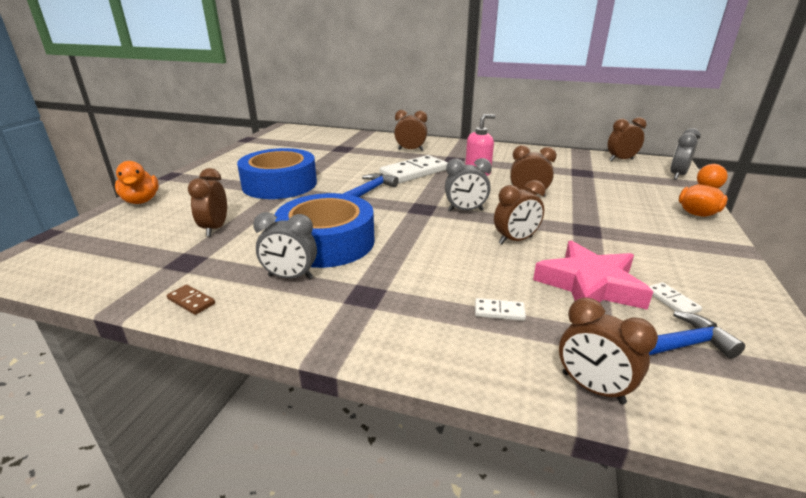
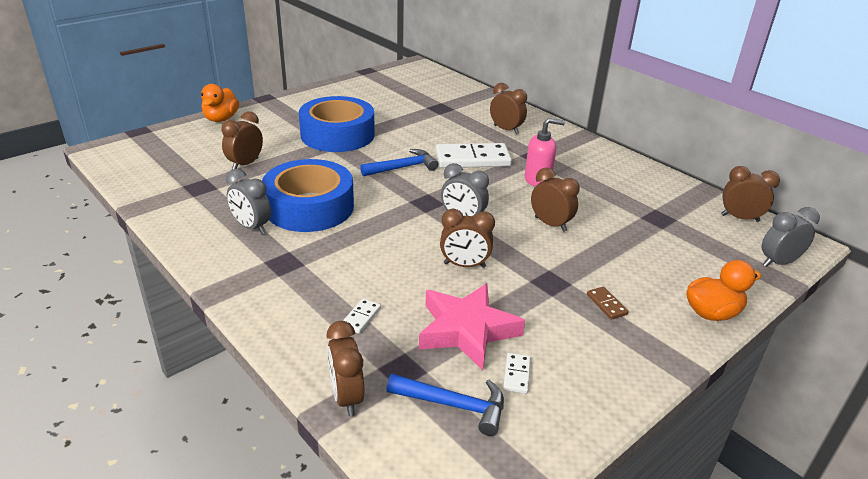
camera: 30 degrees right, 5 degrees up
brown domino [167,285,215,315] -> brown domino moved to [587,287,629,320]
white domino [475,298,526,321] -> white domino turned 75 degrees clockwise [343,298,381,334]

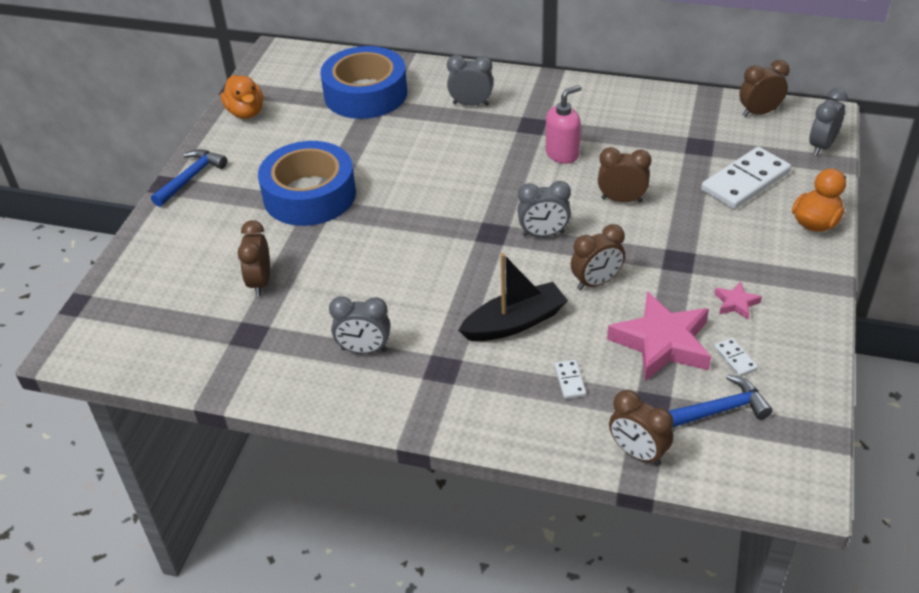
camera: 30 degrees left, 10 degrees up
orange duck [201,84,239,122] -> orange duck moved to [221,75,263,119]
blue tape [262,159,354,232] -> blue tape moved to [320,46,407,119]
blue hammer [360,149,438,176] -> blue hammer moved to [151,149,227,207]
white domino [435,143,512,168] -> white domino moved to [701,147,791,209]
brown clock [490,83,527,134] -> grey clock [447,55,493,106]
brown domino [587,287,629,320] -> none
none -> black boat [458,253,568,341]
none -> pink star [714,282,762,320]

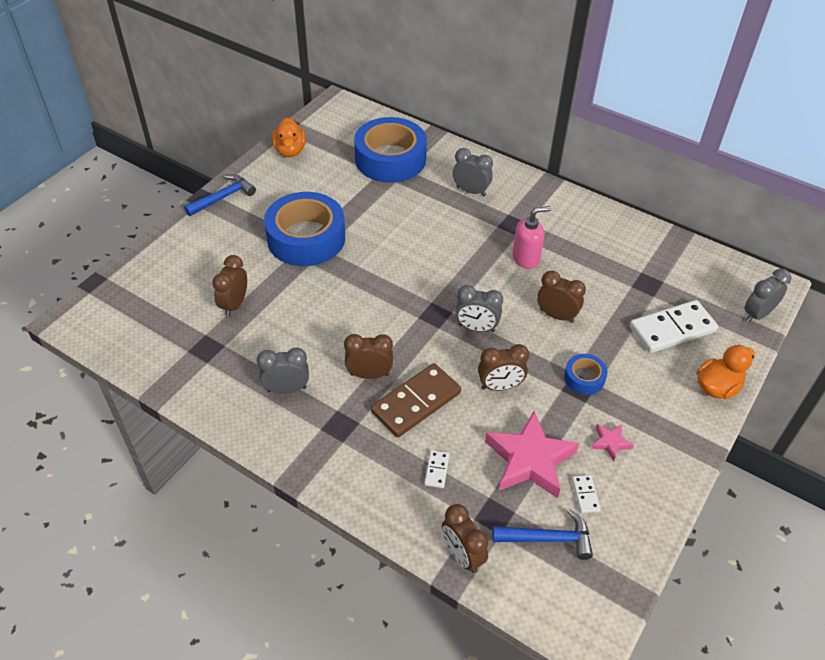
camera: 15 degrees right, 5 degrees up
grey clock [329,296,390,354] -> grey clock turned 150 degrees clockwise [257,348,309,394]
black boat [458,253,568,341] -> brown domino [371,363,461,438]
brown clock [739,60,790,117] -> brown clock moved to [344,334,393,379]
none -> blue tape [564,354,608,395]

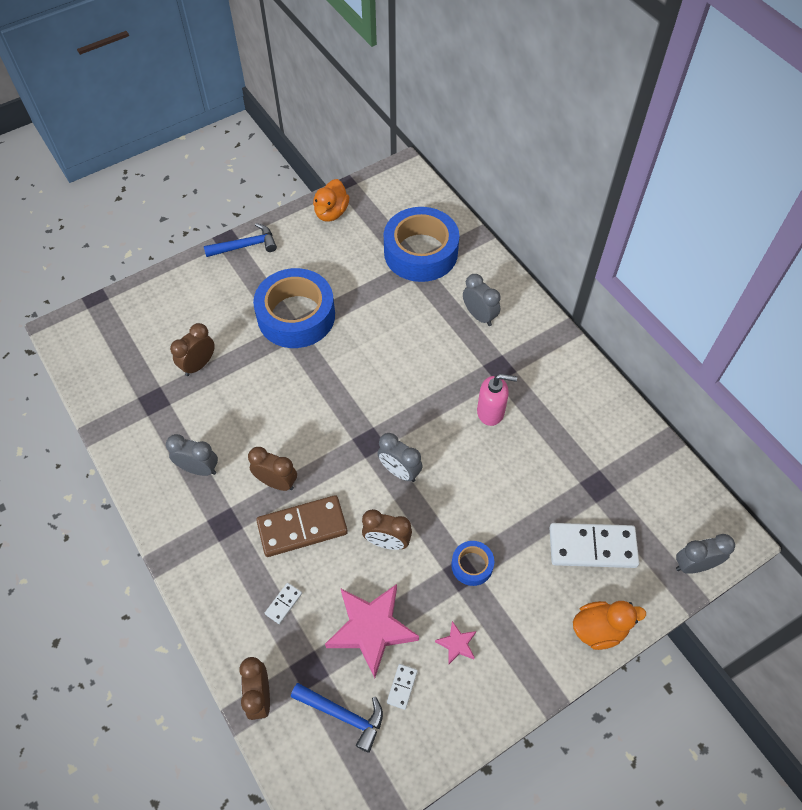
camera: 25 degrees right, 10 degrees up
brown clock [537,270,586,323] -> none

